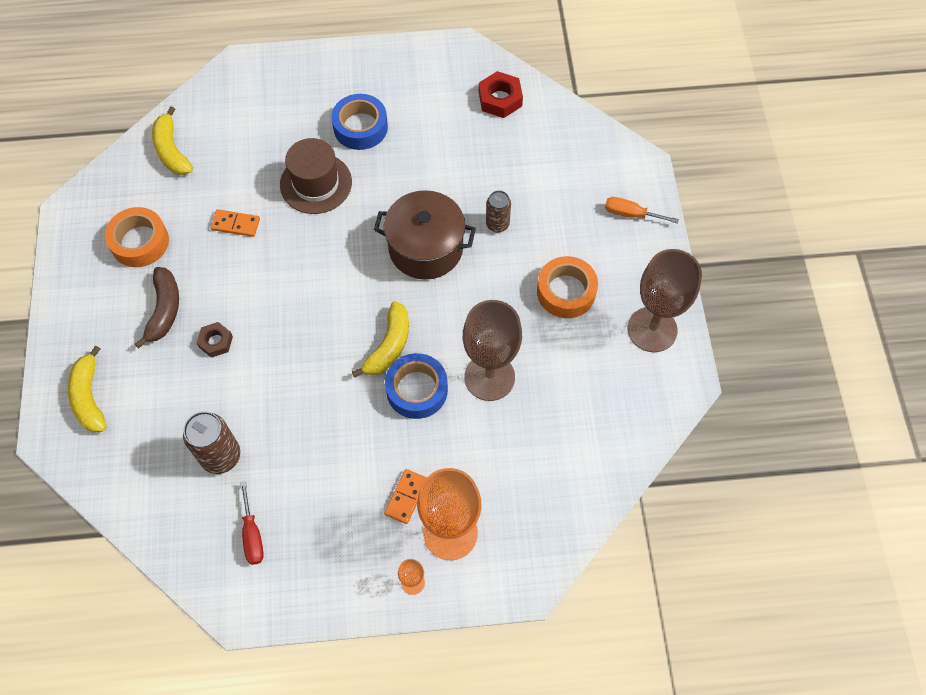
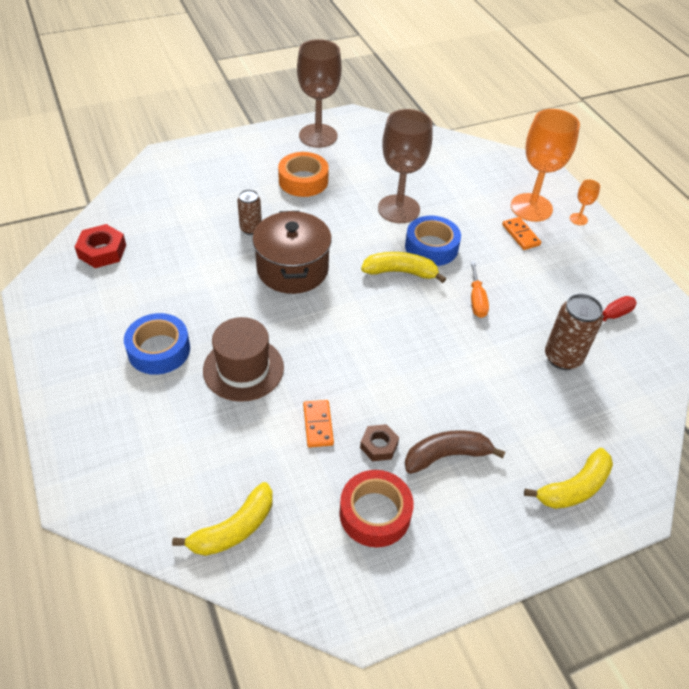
camera: 110 degrees left, 15 degrees down
orange tape [105,207,169,267] -> red tape [339,470,414,547]
brown nut [197,322,233,358] -> brown nut moved to [360,424,399,461]
orange domino [384,469,427,524] -> orange domino turned 60 degrees clockwise [502,217,541,250]
orange screwdriver [605,197,679,223] -> orange screwdriver moved to [471,261,489,318]

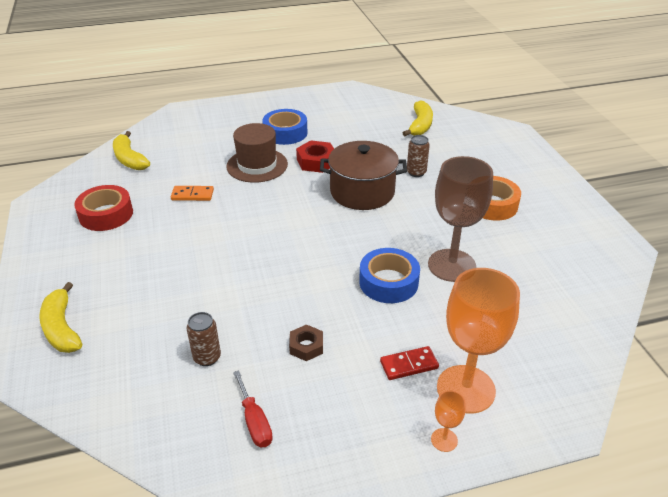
camera: 100 degrees right, 10 degrees down
red nut [75,224,126,268] -> red nut moved to [296,140,334,173]
brown goblet [297,39,342,148] -> none
brown nut [360,424,399,461] -> brown nut moved to [289,324,323,361]
yellow banana [361,252,446,283] -> yellow banana moved to [403,100,433,136]
brown banana [405,430,505,474] -> none
orange screwdriver [471,261,489,318] -> none
orange domino [502,217,541,250] -> red domino [380,346,439,380]
brown can [545,294,603,370] -> brown can [187,312,221,366], size x0.64

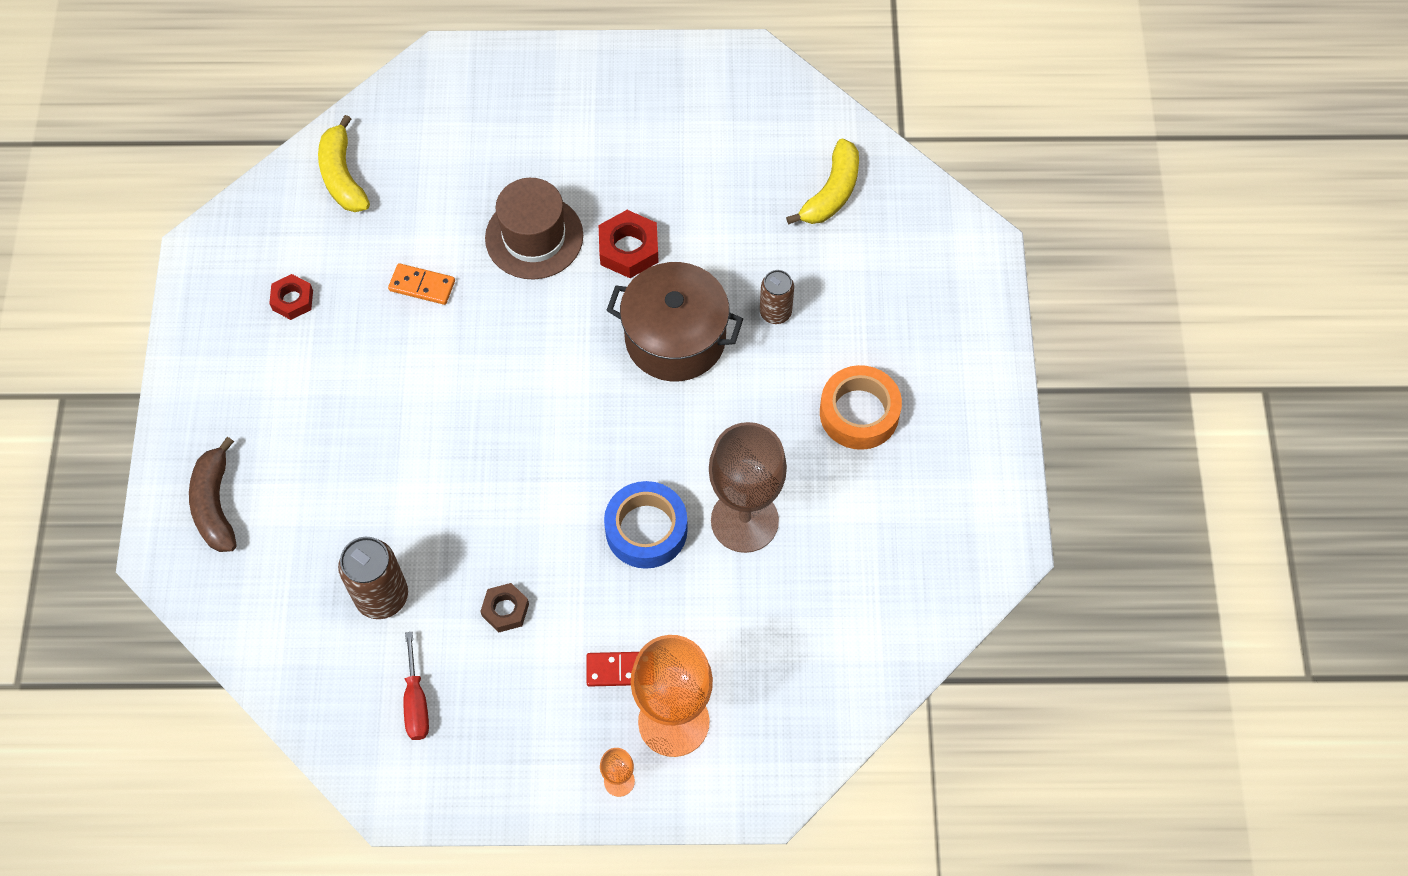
camera: 15 degrees right, 25 degrees up
yellow banana [39,282,82,353] -> brown banana [189,437,237,552]
red tape [74,185,133,231] -> red nut [269,274,313,320]
brown can [187,312,221,366] -> brown can [338,537,408,619], size x1.57
blue tape [262,109,308,145] -> none

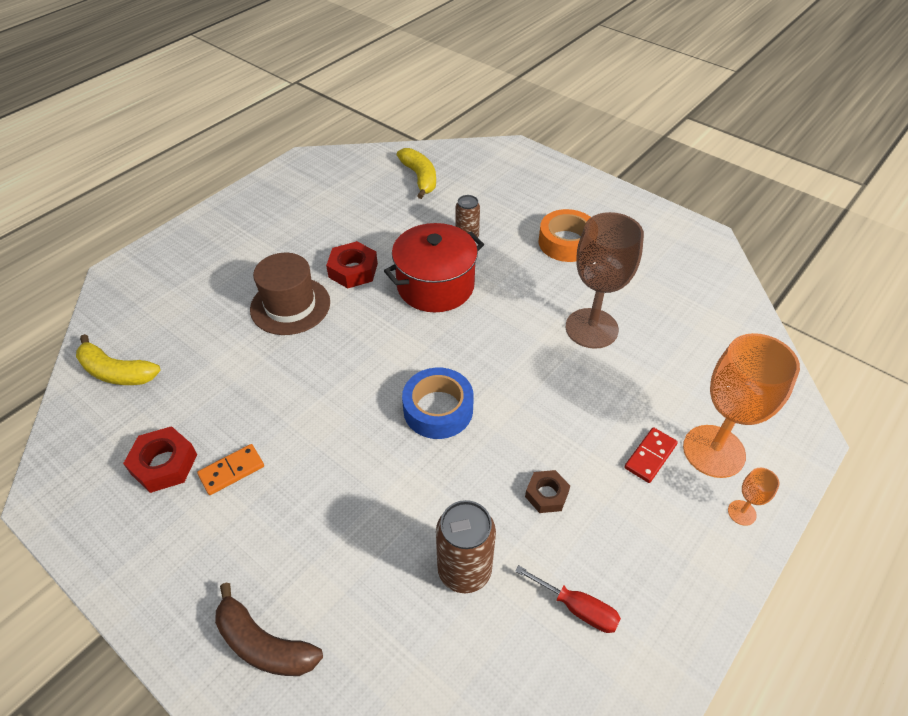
camera: 50 degrees left, 15 degrees down
red nut [269,274,313,320] -> red nut [123,426,197,493], size x1.51
orange domino [388,263,455,305] -> orange domino moved to [197,444,264,495]
blue tape [604,481,688,569] -> blue tape moved to [402,368,474,439]
brown pot [606,262,743,381] -> red pot [384,223,484,312]

